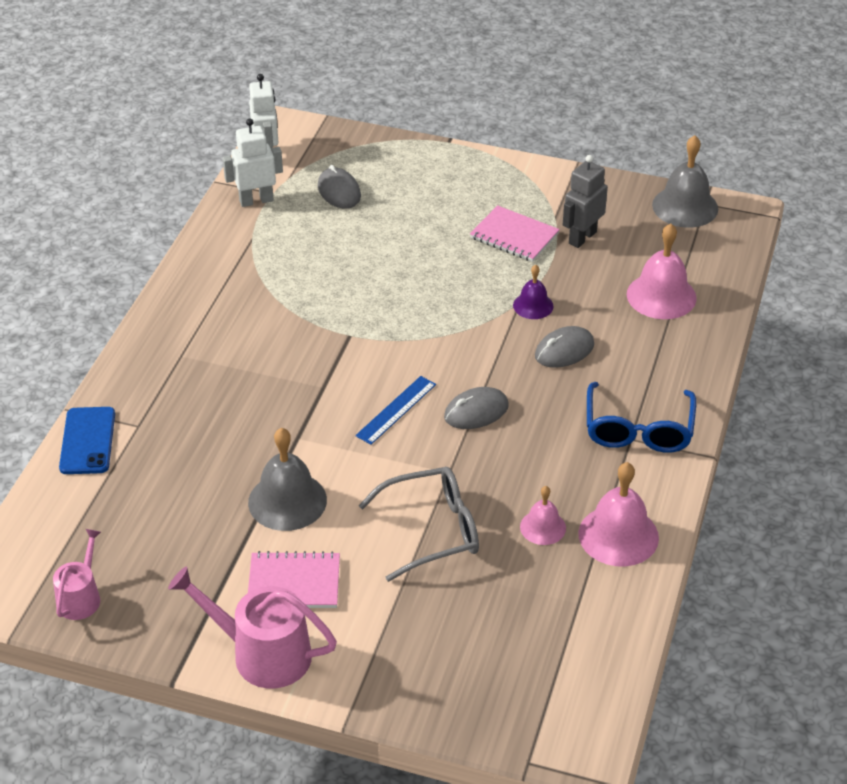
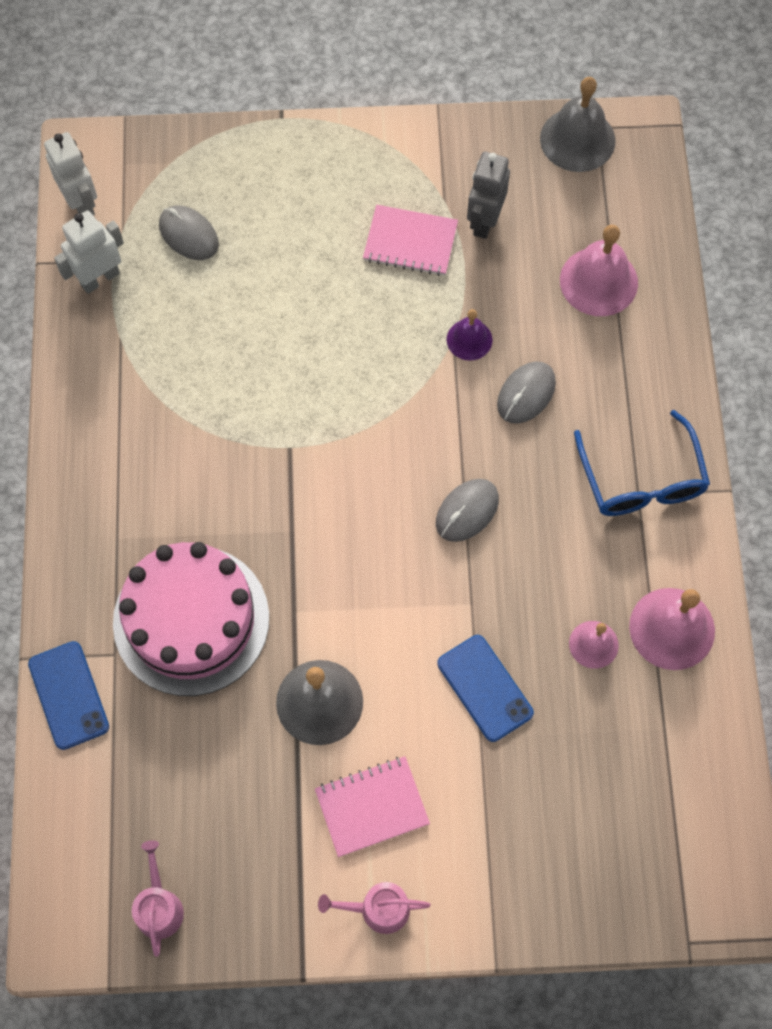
camera: 20 degrees left, 25 degrees up
pink watering can [168,567,337,688] -> pink watering can [318,882,431,934], size x0.59
blue ruler [355,376,436,445] -> none
grey glasses [358,467,479,582] -> blue phone [437,635,534,742]
none -> pink cake [113,542,269,696]

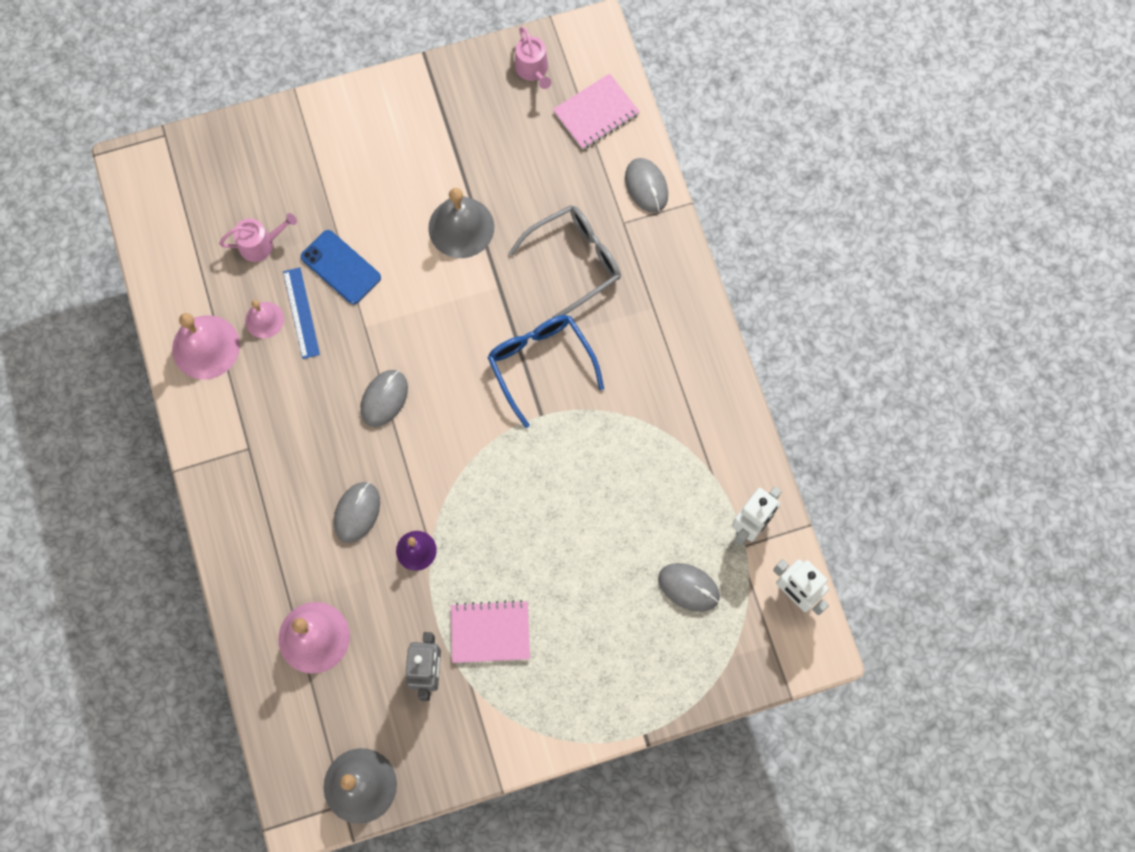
camera: 165 degrees right, 5 degrees up
blue phone [28,641,109,750] -> grey mouse [625,158,668,213]
pink cake [113,542,269,696] -> grey glasses [509,205,621,318]
pink notebook [315,756,430,857] -> pink notebook moved to [553,73,640,150]
pink watering can [318,882,431,934] -> pink watering can moved to [219,213,297,262]
blue glasses [574,410,710,516] -> blue glasses moved to [487,315,604,428]
none -> blue ruler [283,267,320,359]

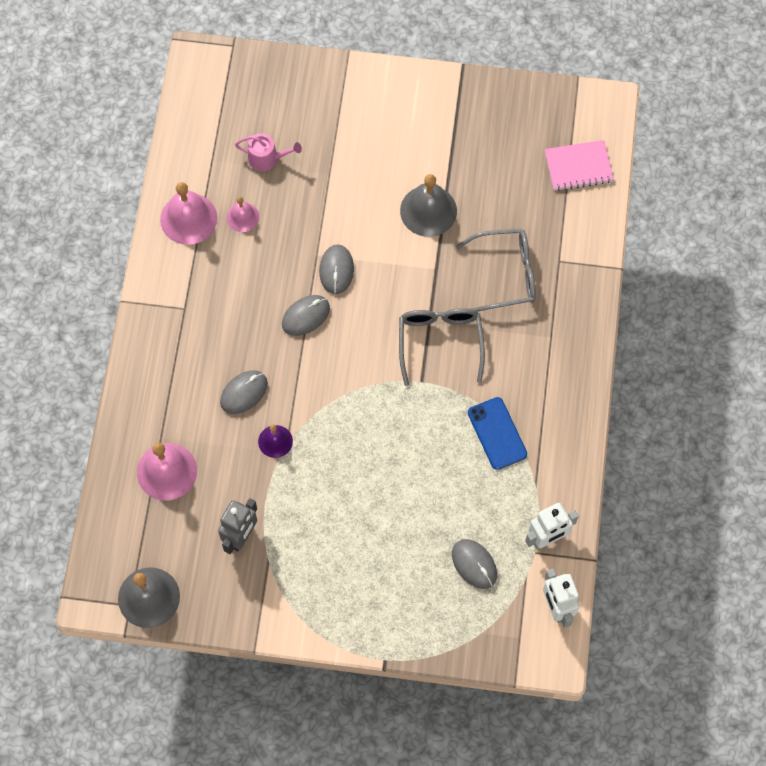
camera: 25 degrees right, 5 degrees down
blue ruler [283,267,320,359] -> none
blue phone [301,230,381,304] -> blue phone moved to [468,397,527,470]
pink notebook [451,600,530,663] -> none
blue glasses [487,315,604,428] -> grey glasses [399,308,485,386]
pink watering can [515,27,551,89] -> none
grey mouse [625,158,668,213] -> grey mouse moved to [319,244,354,294]

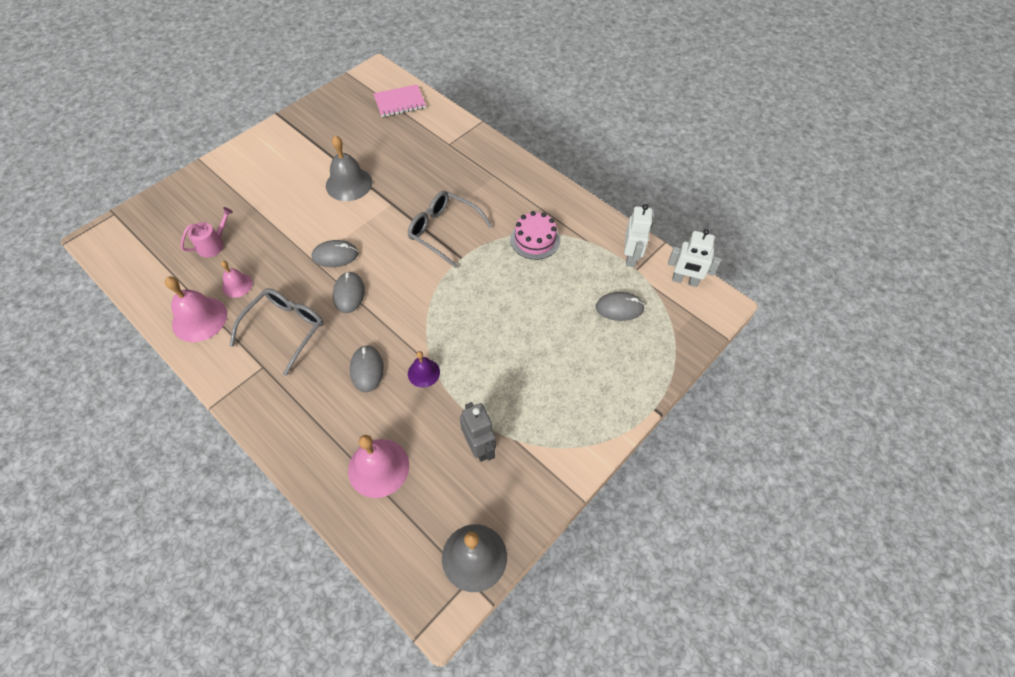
camera: 55 degrees left, 10 degrees down
grey mouse [319,244,354,294] -> grey mouse turned 45 degrees counterclockwise [311,240,359,267]
grey glasses [456,229,536,312] -> grey glasses moved to [230,288,324,376]
blue phone [468,397,527,470] -> pink cake [510,211,560,260]
pink notebook [545,140,614,191] -> pink notebook turned 45 degrees clockwise [373,84,426,117]

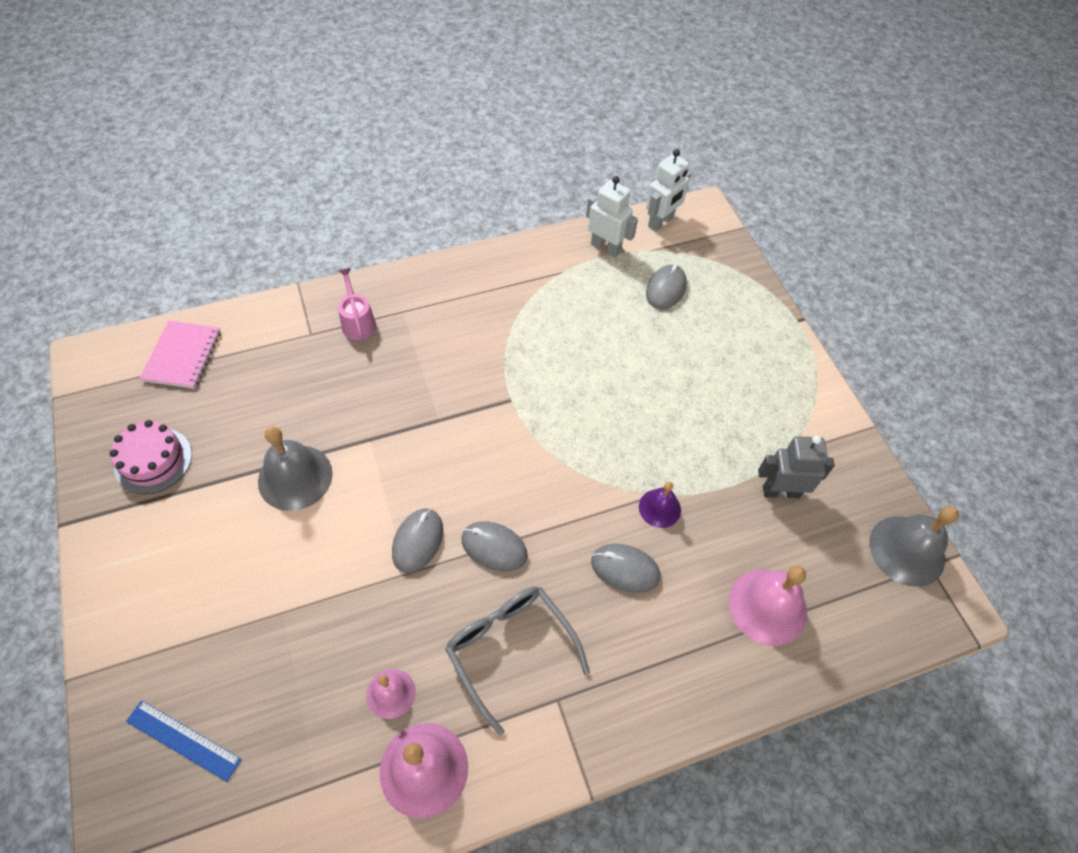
camera: 65 degrees left, 0 degrees up
pink watering can [181,207,233,257] -> pink watering can moved to [338,268,376,340]
grey glasses [408,191,492,268] -> none
pink cake [510,211,560,260] -> pink cake moved to [109,420,192,494]
none -> blue ruler [126,700,242,782]

